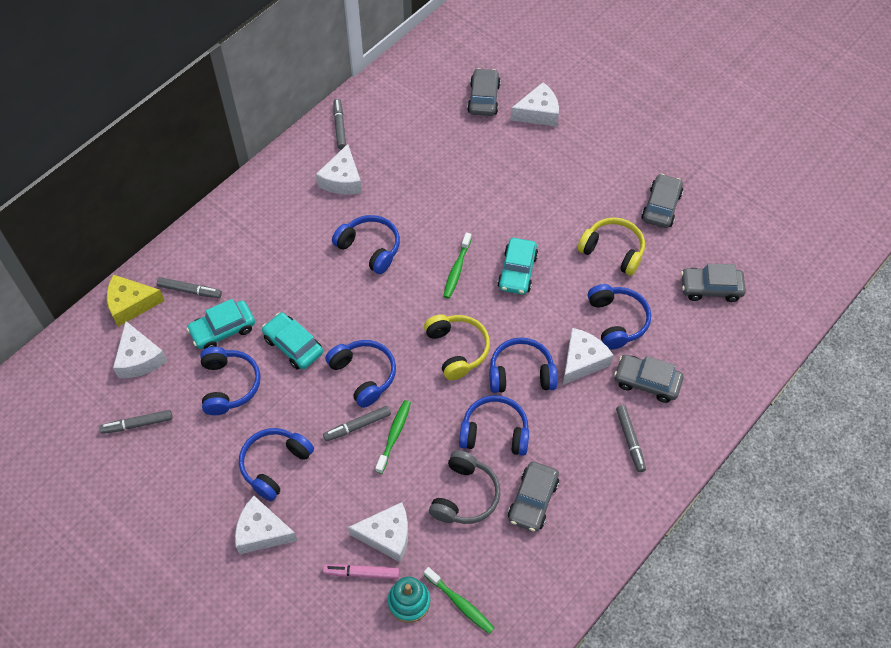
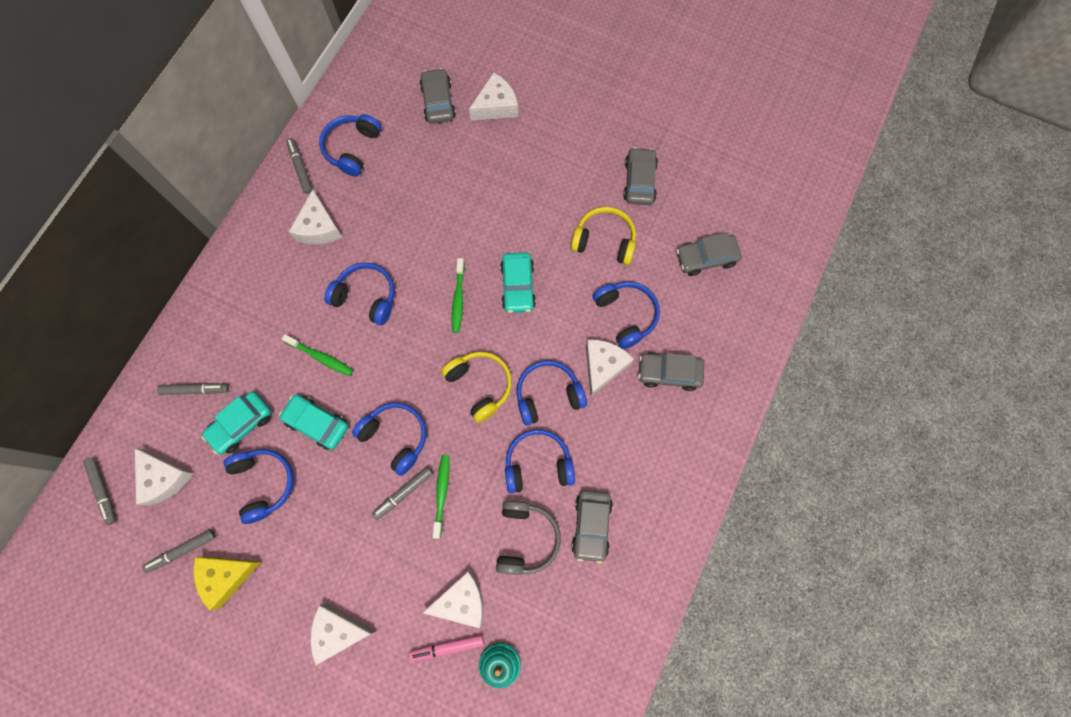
camera: 15 degrees left, 15 degrees up
yellow cheese [107,275,165,327] -> yellow cheese moved to [193,557,261,611]
blue headphones [239,428,314,501] -> blue headphones moved to [319,114,381,177]
green toothbrush [424,567,494,634] -> green toothbrush moved to [282,334,353,376]
grey marker [616,405,646,472] -> grey marker moved to [83,457,116,525]

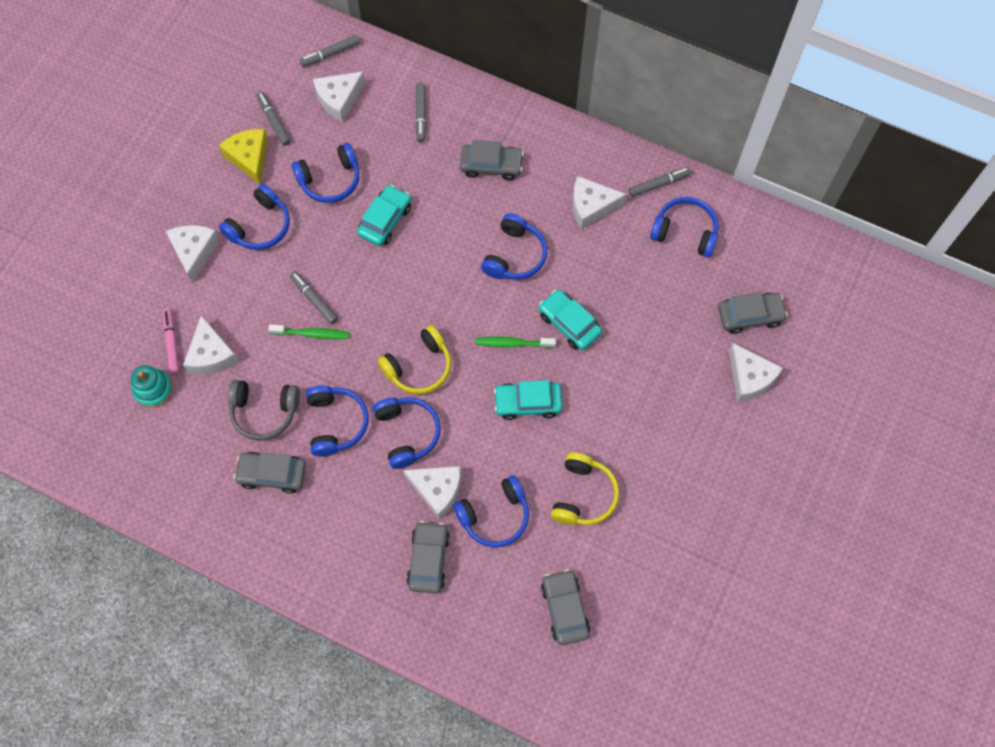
camera: 90 degrees right, 5 degrees down
turquoise car [202,392,271,455] -> turquoise car moved to [539,289,602,350]
green toothbrush [282,334,353,376] -> none
blue headphones [352,403,427,476] -> blue headphones moved to [219,184,290,250]
grey car [623,147,658,205] -> grey car moved to [460,140,524,180]

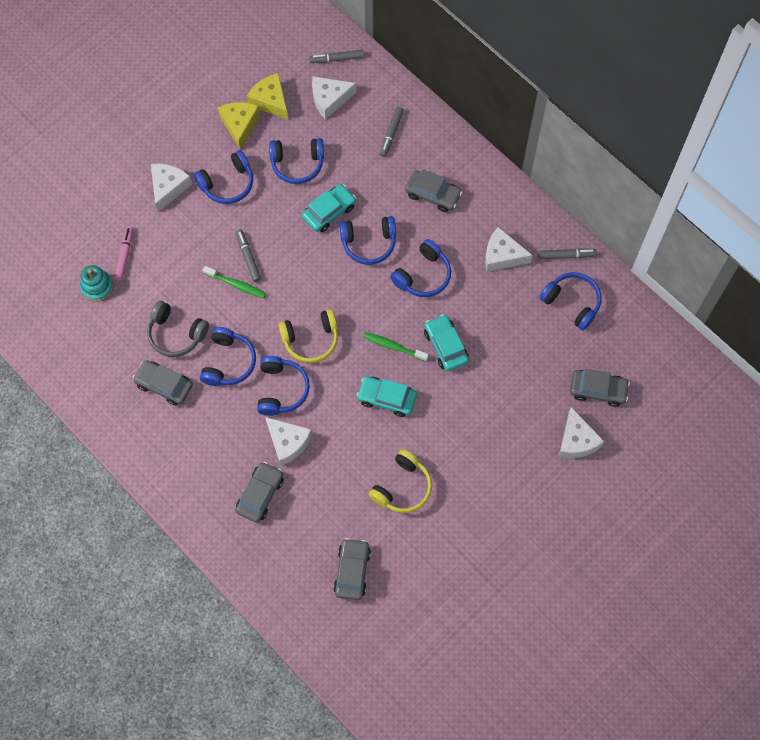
camera: 20 degrees right, 0 degrees up
white cheese [183,316,239,374] -> none
grey marker [256,92,291,146] -> yellow cheese [246,73,288,119]
blue headphones [453,475,529,548] -> blue headphones moved to [340,216,396,265]

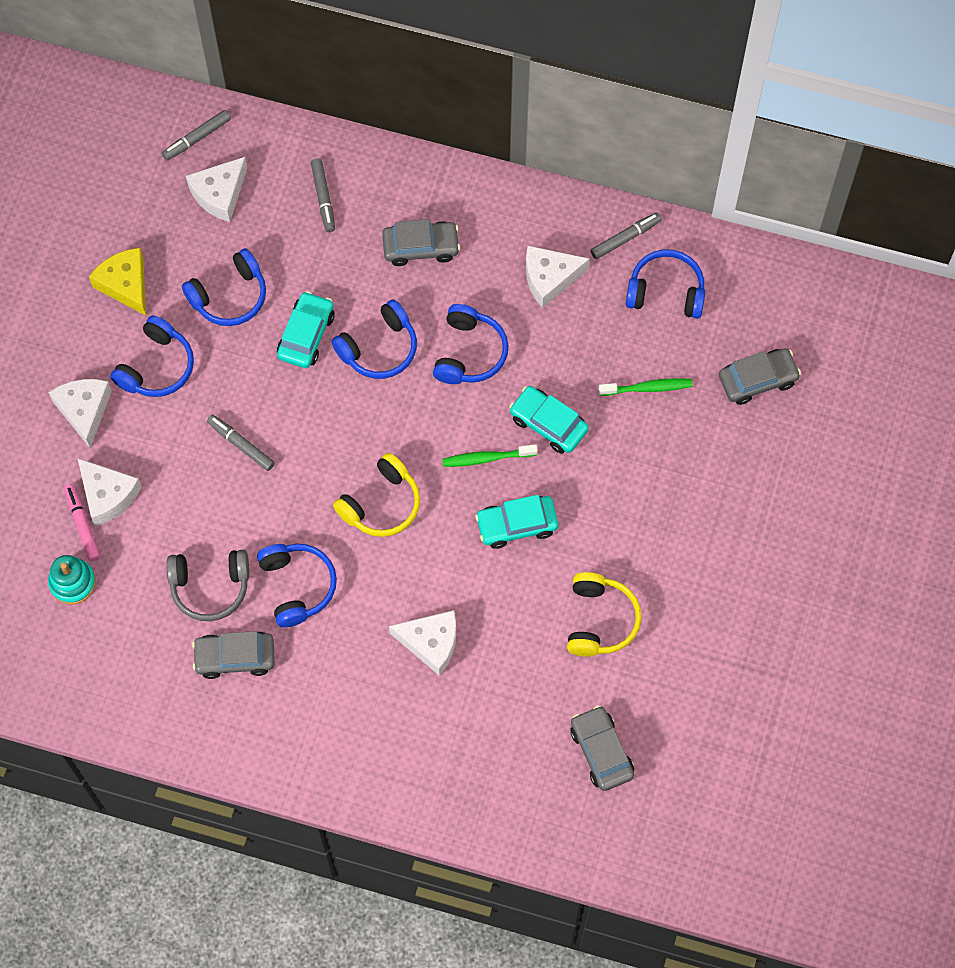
camera: 30 degrees left, 0 degrees up
green toothbrush [203,266,266,298] -> green toothbrush moved to [598,378,693,396]
grey car [235,462,283,522] -> none
yellow cheese [246,73,288,119] -> none
blue headphones [257,356,310,416] -> none
white cheese [559,407,605,458] -> white cheese moved to [78,458,142,526]

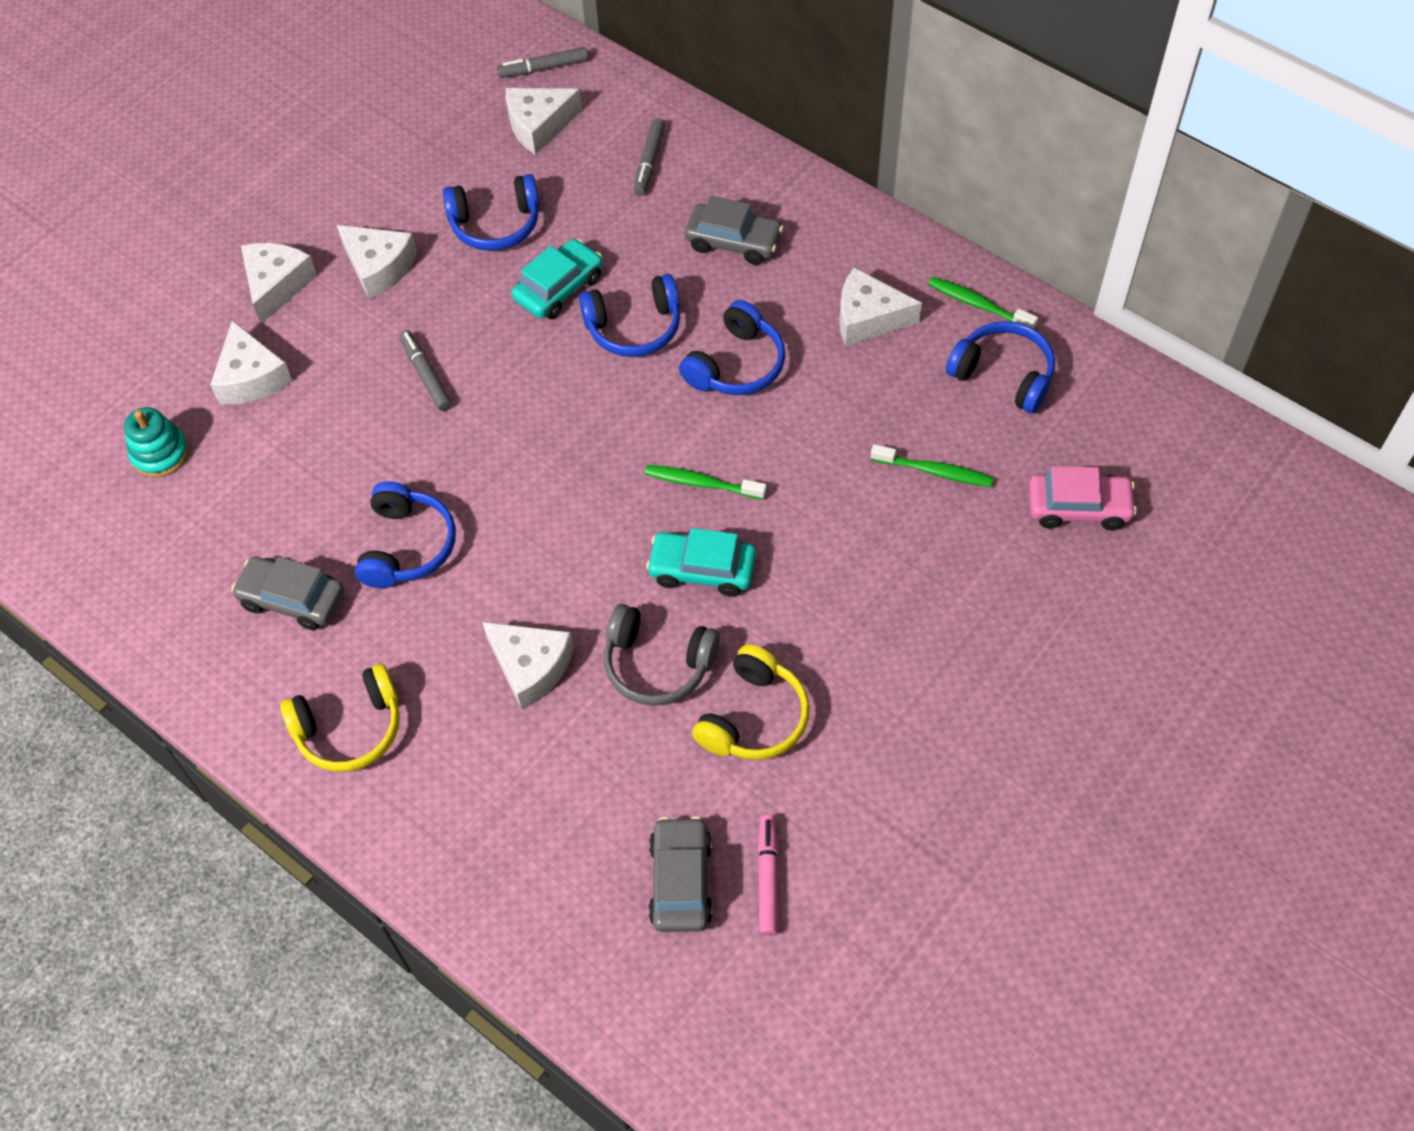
camera: 25 degrees right, 10 degrees down
pink marker [64,484,100,561] -> pink marker moved to [758,815,778,936]
yellow cheese [89,248,146,315] -> none
blue headphones [110,316,194,397] -> white cheese [337,225,417,299]
grey headphones [167,550,249,621] -> grey headphones moved to [604,604,720,706]
yellow headphones [333,453,420,537] -> yellow headphones moved to [280,664,400,772]
turquoise car [509,386,589,454] -> none
grey marker [590,212,662,259] -> green toothbrush [928,277,1038,329]
grey car [719,348,801,405] -> pink car [1029,466,1137,530]

